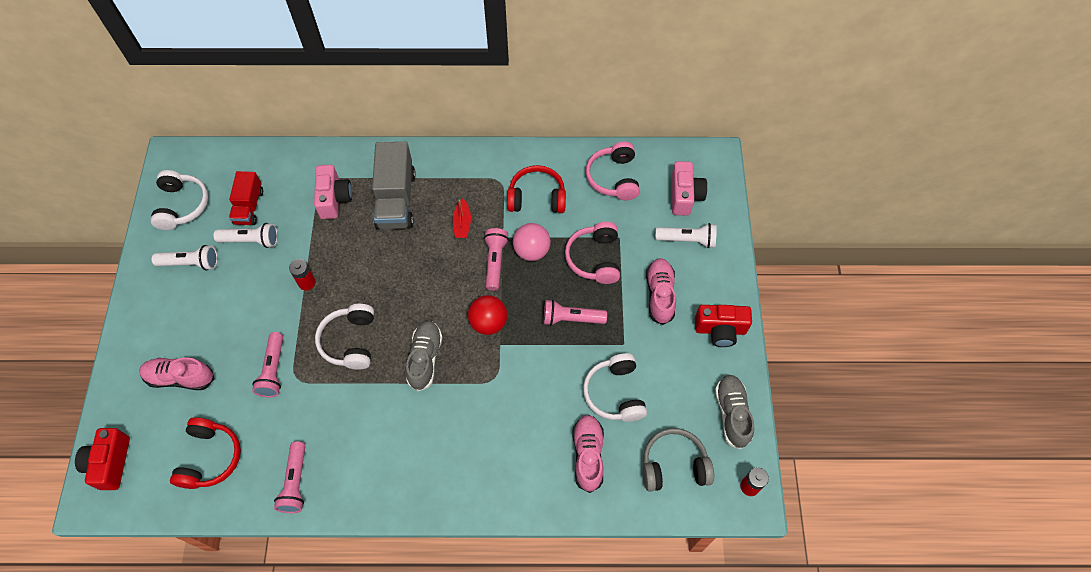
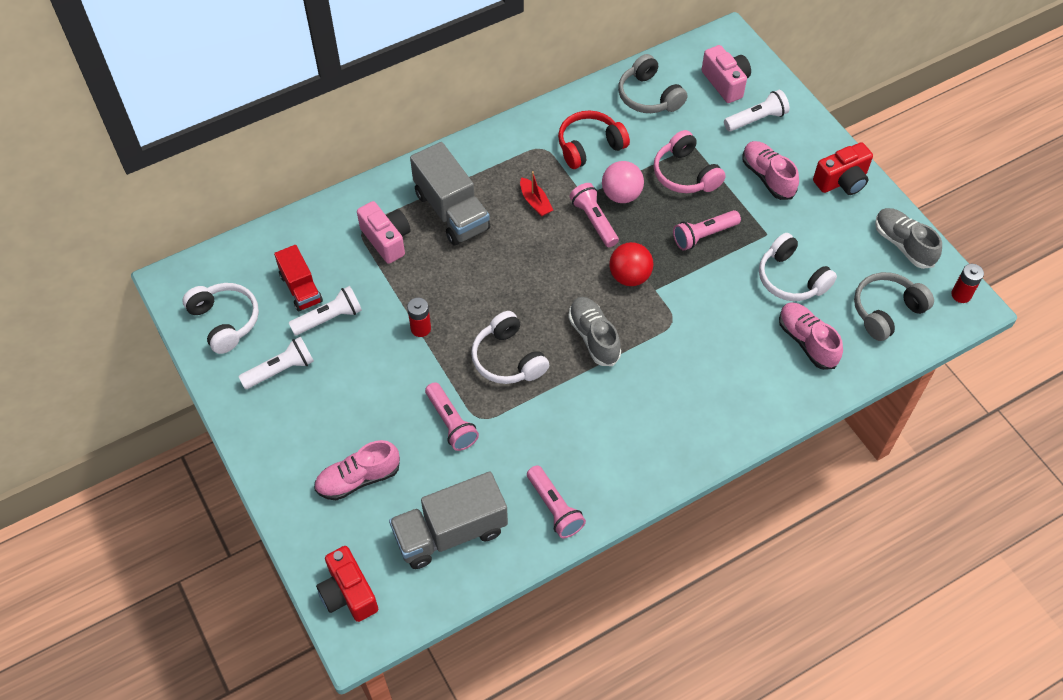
camera: 30 degrees left, 5 degrees down
red headphones [170,417,241,489] -> grey truck [389,472,508,569]
pink headphones [586,142,640,200] -> grey headphones [618,54,688,113]

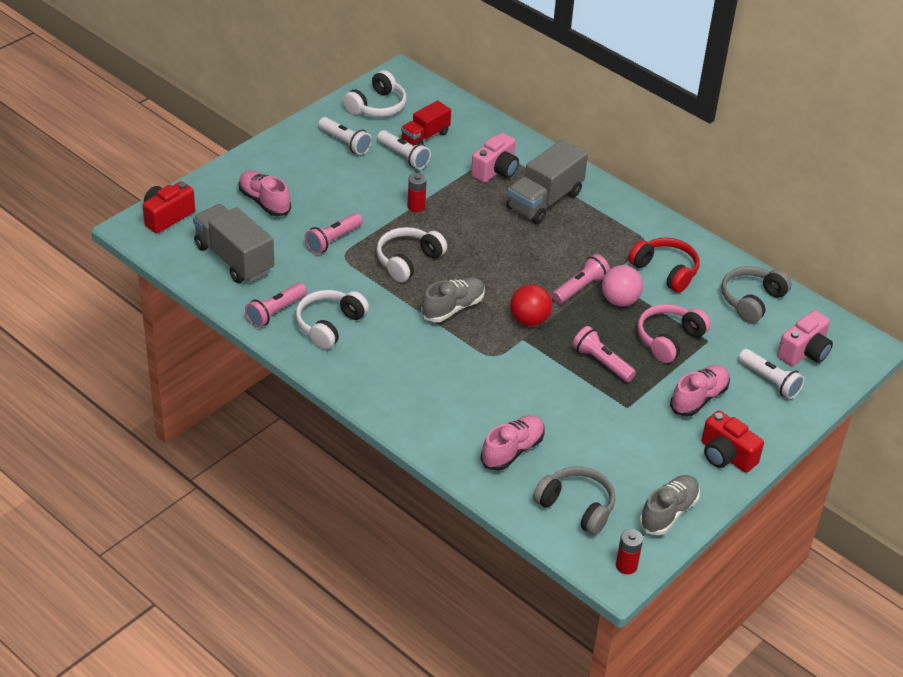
camera: 70 degrees right, 15 degrees down
red boat [520,171,553,217] -> none
white headphones [759,233,837,301] -> white headphones moved to [296,290,369,349]

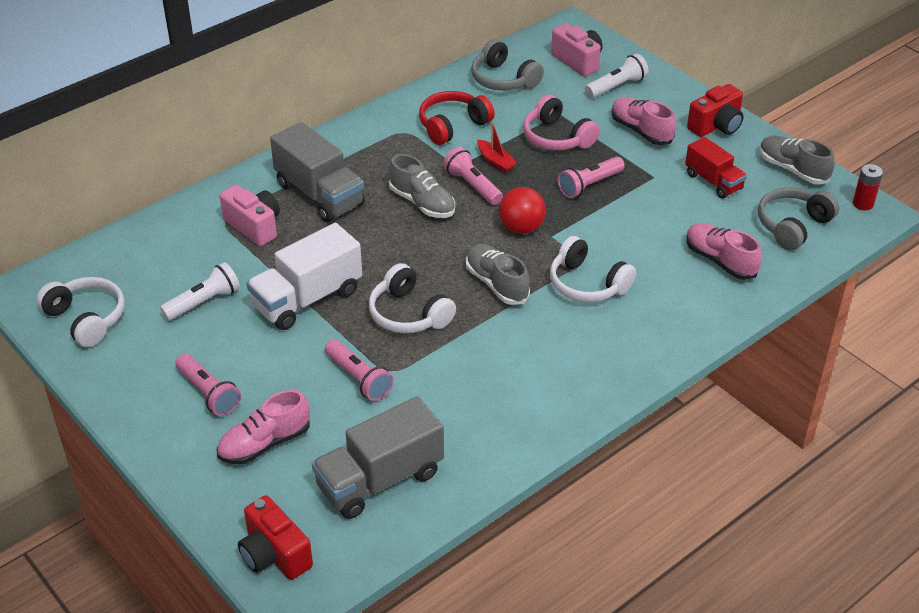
camera: 80 degrees left, 0 degrees up
pink flashlight [245,283,307,328] -> pink flashlight moved to [175,354,241,416]
white headphones [296,290,369,349] -> white headphones moved to [550,236,636,303]
white flashlight [318,117,372,155] -> none
red truck [401,101,451,146] -> red truck moved to [685,137,747,199]
red battery [408,173,427,212] -> white truck [247,223,362,330]
pink ball [602,265,643,306] -> red boat [477,123,517,173]
none -> grey shoe [389,154,455,218]

